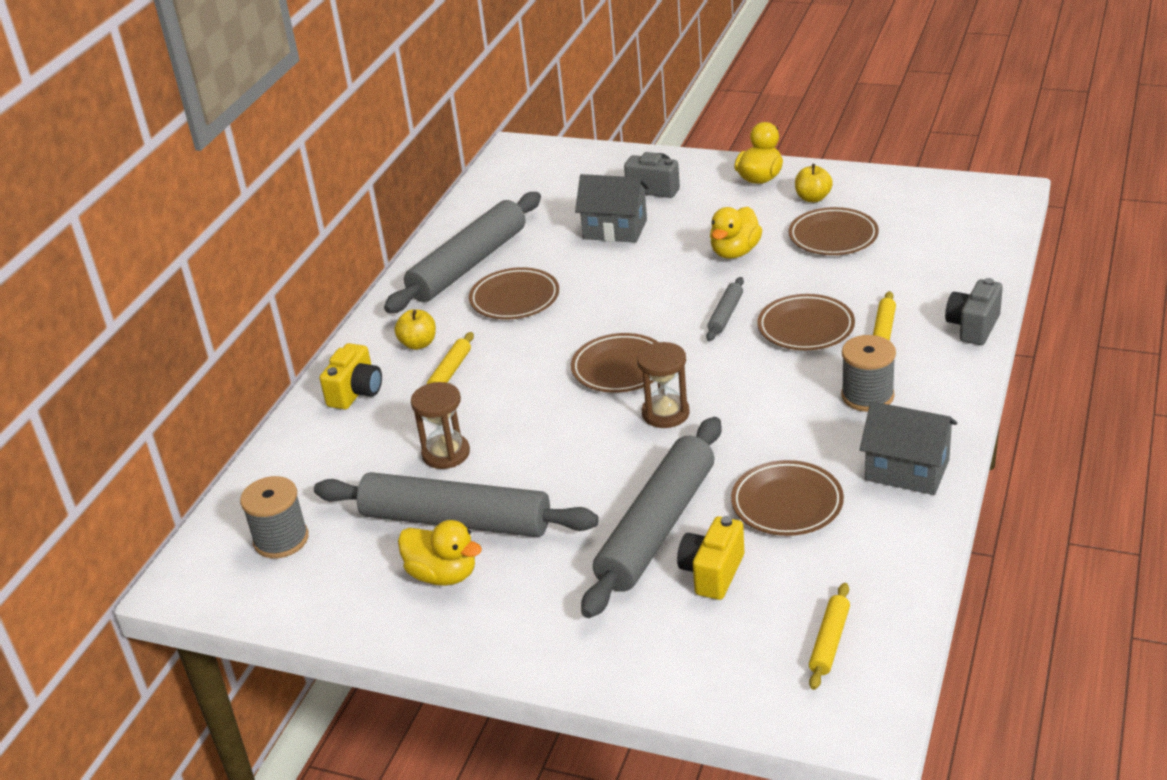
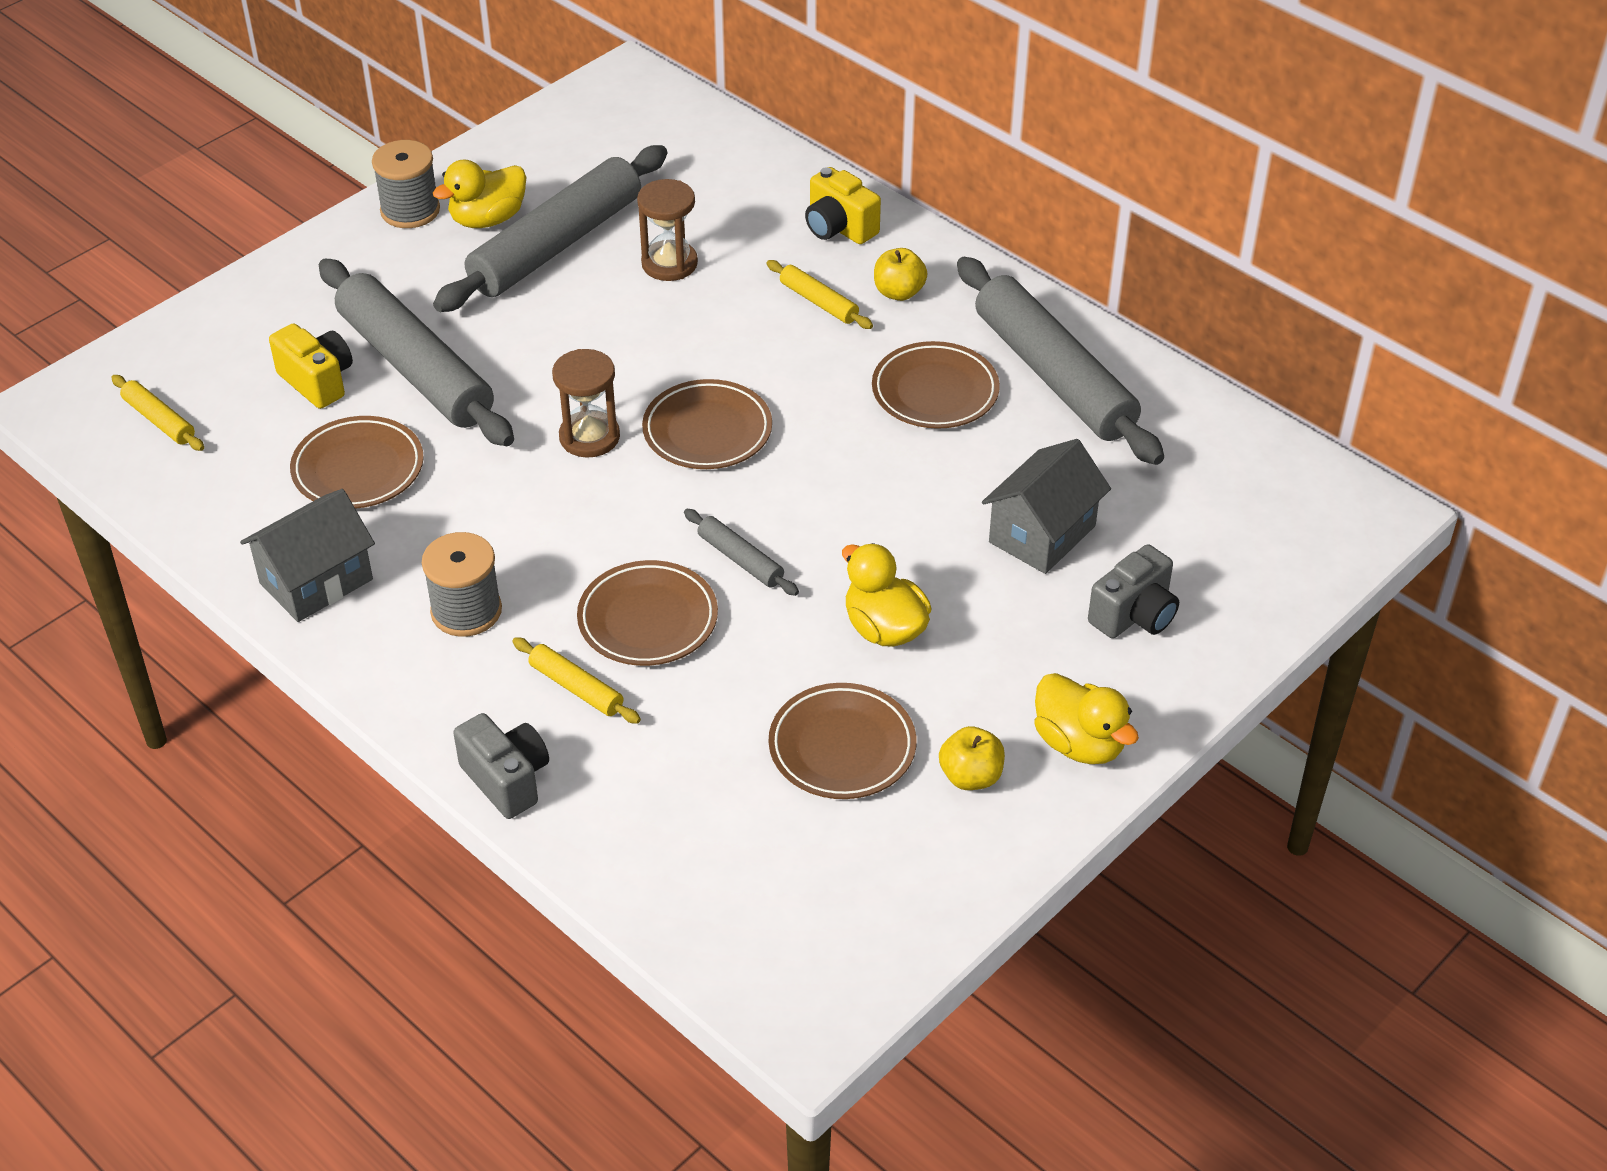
camera: 110 degrees right, 10 degrees up
grey spool [240,476,309,558] -> grey spool moved to [372,140,440,228]

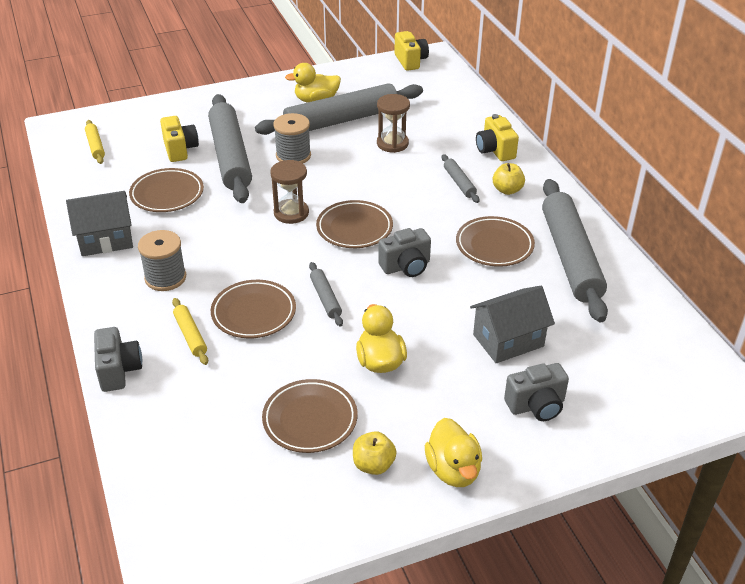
camera: 25 degrees right, 5 degrees down
grey spool [372,140,440,228] -> grey spool moved to [274,113,311,163]
yellow rolling pin [767,260,873,329] -> grey rolling pin [442,154,479,203]
none -> grey camera [378,228,431,277]
none -> yellow camera [394,31,429,71]

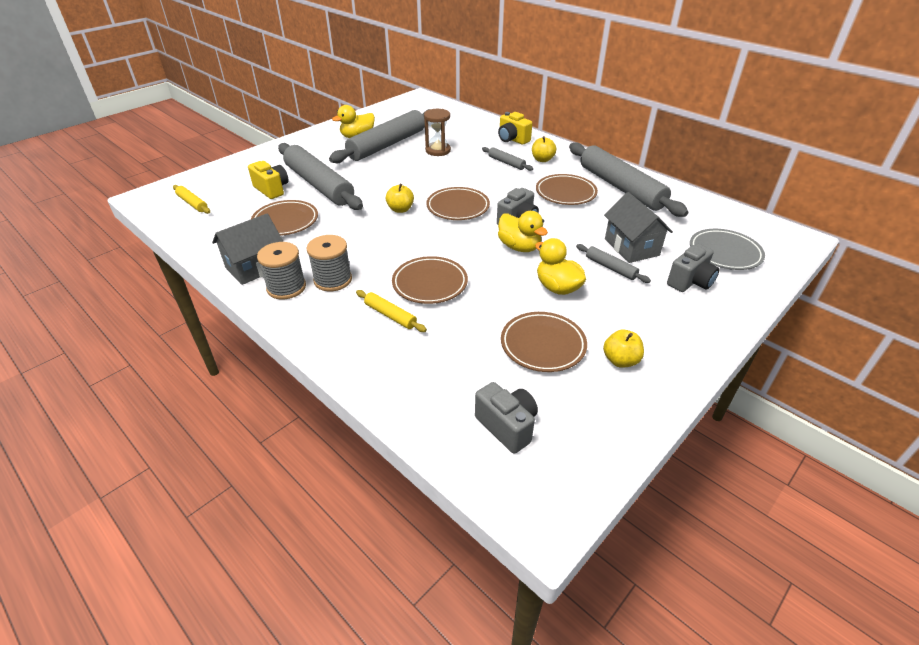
camera: 25 degrees left, 0 degrees up
grey camera [94,327,142,392] -> grey camera moved to [475,382,538,454]
brown hourglass [270,160,309,224] -> yellow apple [386,184,414,213]
grey spool [274,113,311,163] -> grey spool moved to [257,242,306,299]
grey rolling pin [309,262,343,327] -> grey rolling pin moved to [576,244,651,283]
yellow camera [394,31,429,71] -> none
yellow duck [425,418,482,487] -> yellow duck moved to [498,211,548,252]
grey house [470,286,555,363] -> grey house turned 60 degrees counterclockwise [604,192,673,263]
none -> grey plate [690,229,765,270]

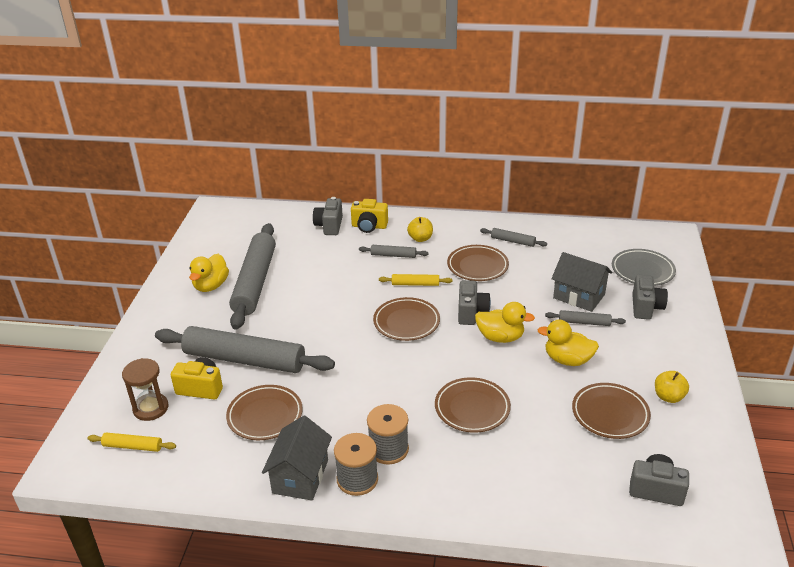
camera: 35 degrees left, 5 degrees down
yellow rolling pin [356,290,427,332] -> yellow rolling pin moved to [379,274,453,286]
yellow apple [386,184,414,213] -> none
brown hourglass [424,109,451,156] -> brown hourglass moved to [122,358,168,421]
grey rolling pin [569,143,688,217] -> grey rolling pin [480,228,547,247], size x0.43
none -> grey camera [313,197,343,235]

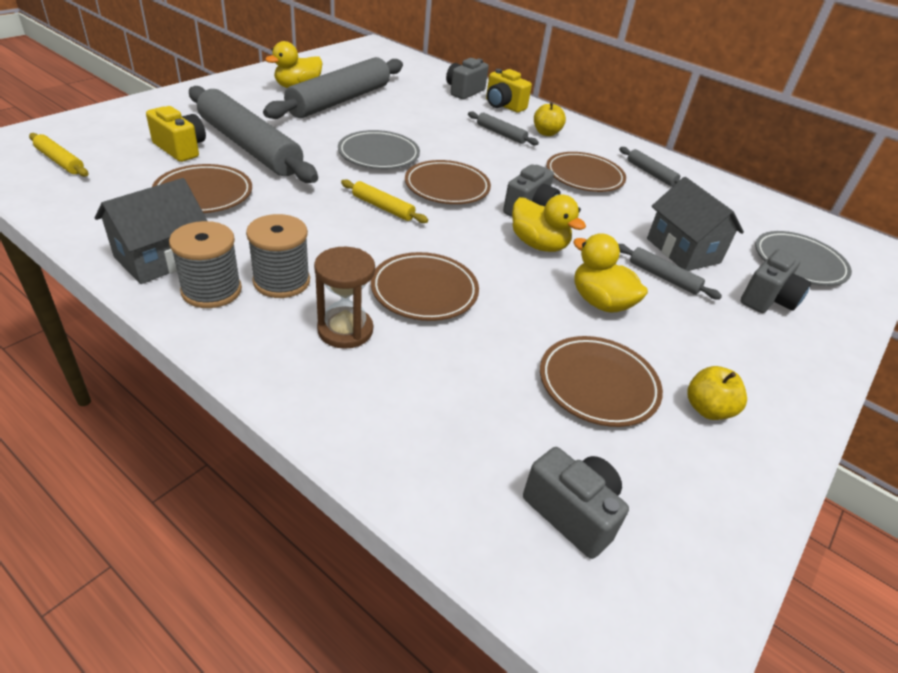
camera: 25 degrees right, 5 degrees up
brown hourglass [122,358,168,421] -> brown hourglass moved to [314,247,375,349]
yellow rolling pin [379,274,453,286] -> yellow rolling pin moved to [341,179,428,223]
none -> grey plate [338,130,420,169]

